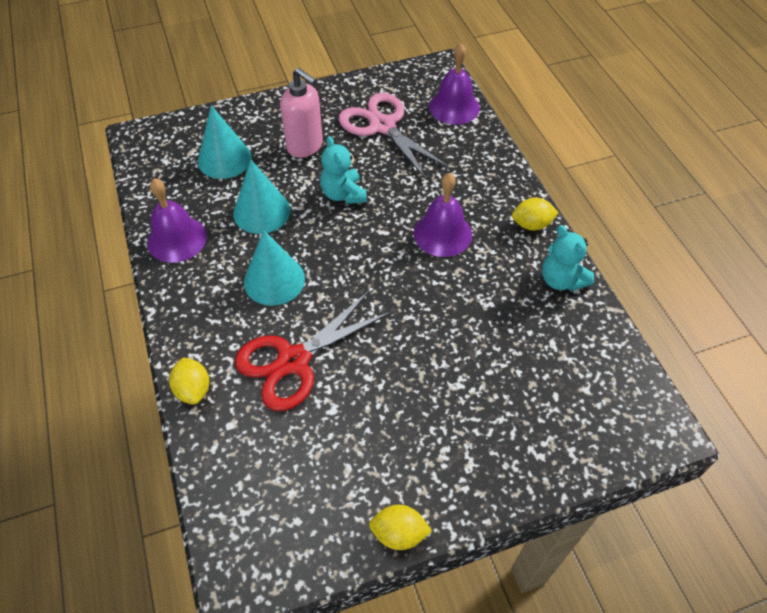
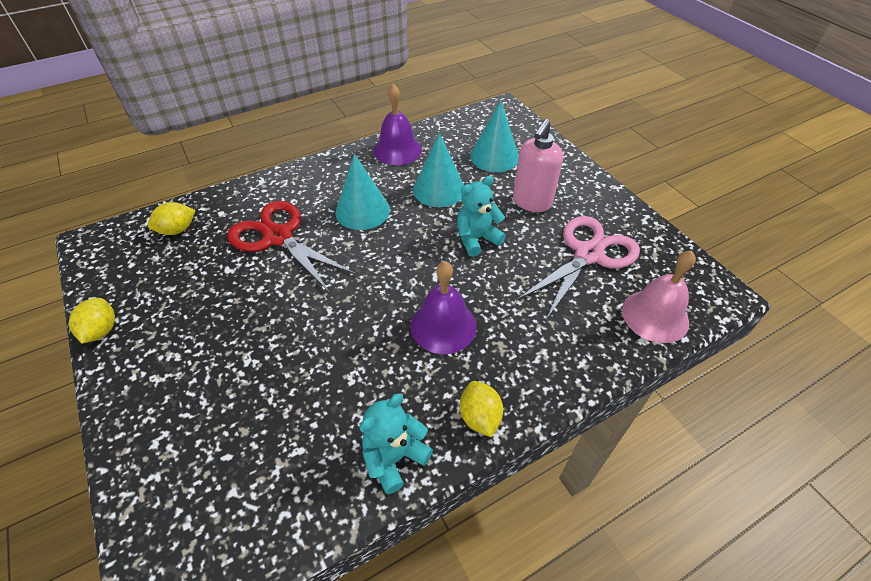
camera: 80 degrees right, 5 degrees down
yellow lemon [169,357,209,405] -> yellow lemon moved to [148,202,196,235]
purple bell [429,43,480,125] -> pink bell [622,250,696,343]

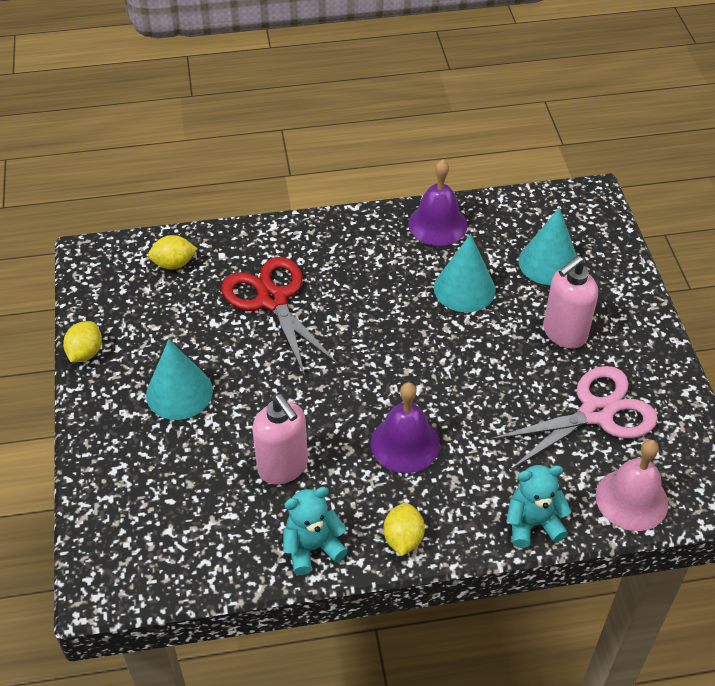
camera: 20 degrees right, 0 degrees up
turquoise cone [335,154,390,230] -> turquoise cone moved to [146,339,213,420]
turquoise teddy bear [457,176,506,257] -> turquoise teddy bear moved to [507,465,572,548]
none -> pink soap dispenser [252,394,308,484]

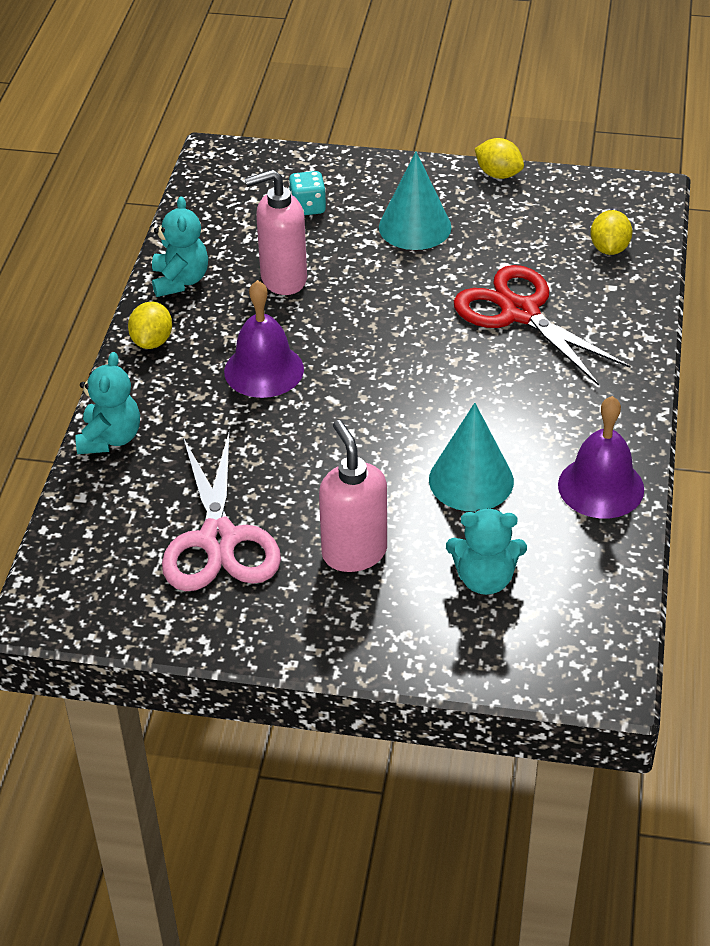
camera: 110 degrees right, 5 degrees down
red scissors [221,257,338,376] -> red scissors turned 120 degrees counterclockwise [454,265,630,386]
yellow lemon [384,503,425,556] -> yellow lemon turned 75 degrees clockwise [128,302,172,349]
turquoise cone [519,208,577,285] -> turquoise teddy bear [446,508,527,595]
pink bell [596,439,668,531] -> none
none -> turquoise dice [289,171,326,215]

